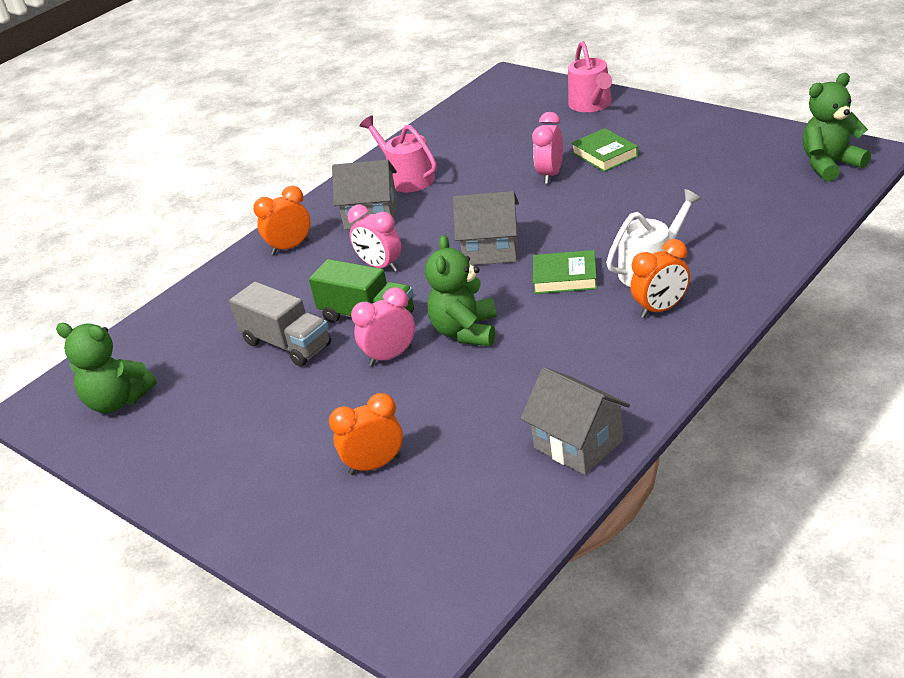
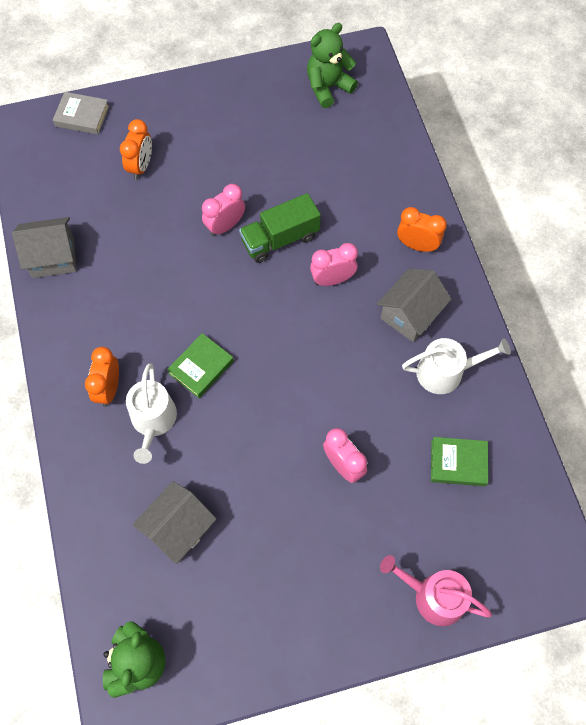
camera: 120 degrees right, 30 degrees up
grey truck [229,282,331,367] -> none
orange clock [253,186,310,255] -> orange clock turned 75 degrees counterclockwise [397,207,447,252]
pink clock [351,287,415,366] -> pink clock turned 135 degrees counterclockwise [202,184,245,236]
pink watering can [359,115,437,192] -> white watering can [402,338,511,394]
green teddy bear [425,235,497,346] -> none
grey house [453,191,519,265] -> grey house moved to [133,481,216,564]
green book [571,128,639,172] -> green book moved to [431,437,488,486]
none -> grey book [53,92,110,135]

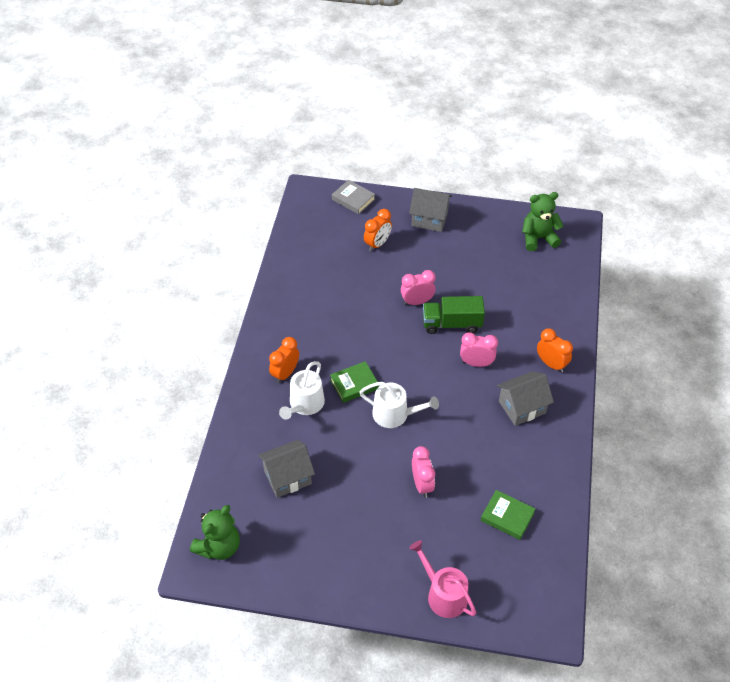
camera: 25 degrees right, 15 degrees down
grey house [12,217,77,278] -> grey house moved to [409,188,452,232]
white watering can [402,338,511,394] -> white watering can moved to [359,382,439,428]

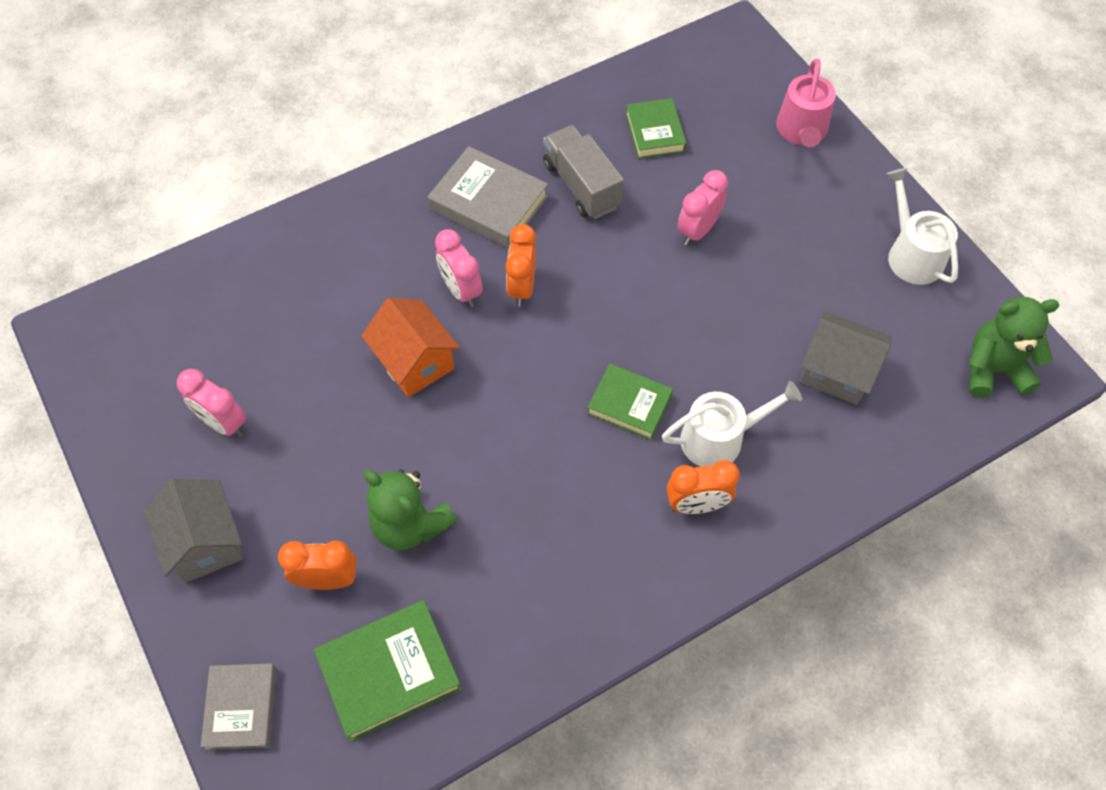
camera: 130 degrees left, 10 degrees up
white watering can [359,382,439,428] -> white watering can moved to [886,168,958,285]
pink clock [401,270,436,305] -> pink clock moved to [177,369,246,437]
green truck [423,296,485,334] -> orange house [362,298,460,397]
grey house [497,371,554,426] -> grey book [428,146,548,248]
green teddy bear [522,192,563,251] -> green teddy bear moved to [364,469,457,550]
orange clock [537,329,573,372] -> orange clock moved to [505,224,536,307]
none -> green book [314,600,462,742]
none -> grey truck [543,125,624,219]

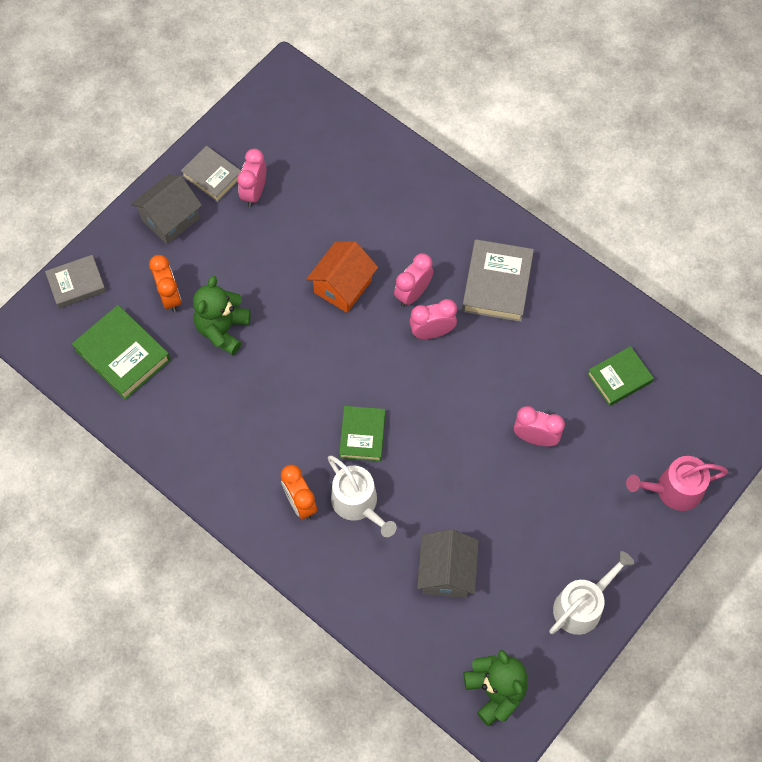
camera: 70 degrees right, 5 degrees up
orange clock [505,224,536,307] -> pink clock [409,299,457,339]
grey truck [543,125,624,219] -> none
none -> grey book [181,146,241,202]

